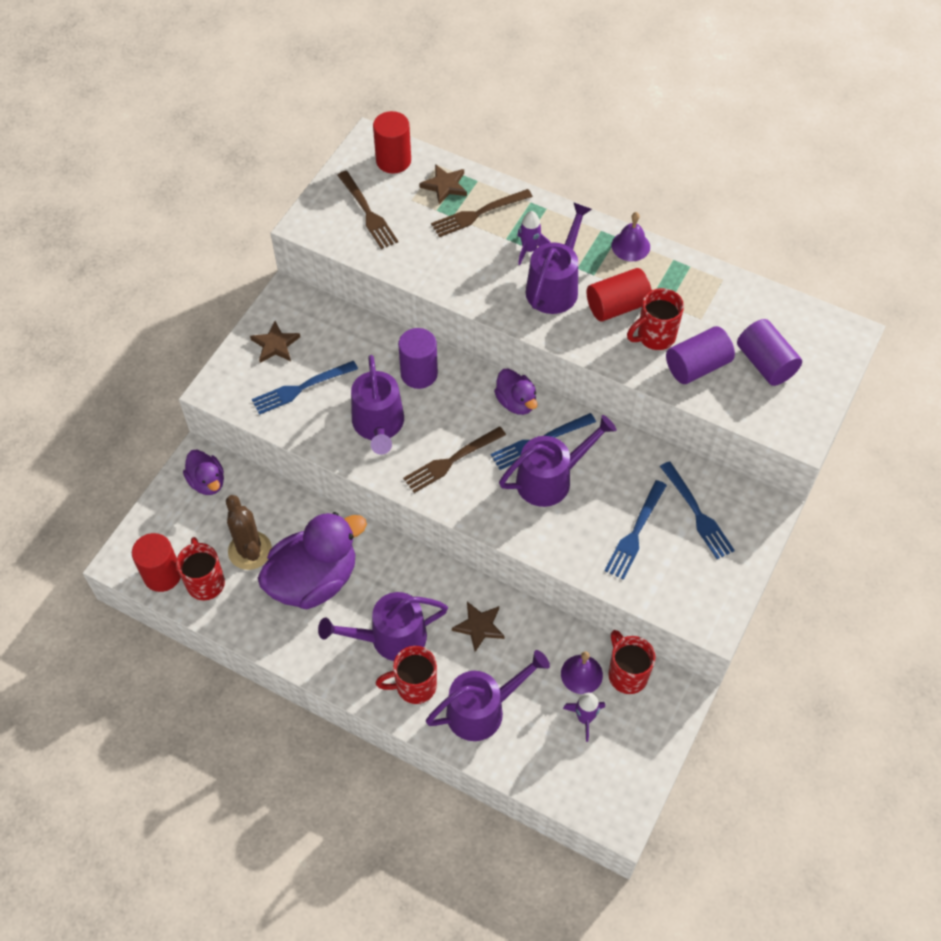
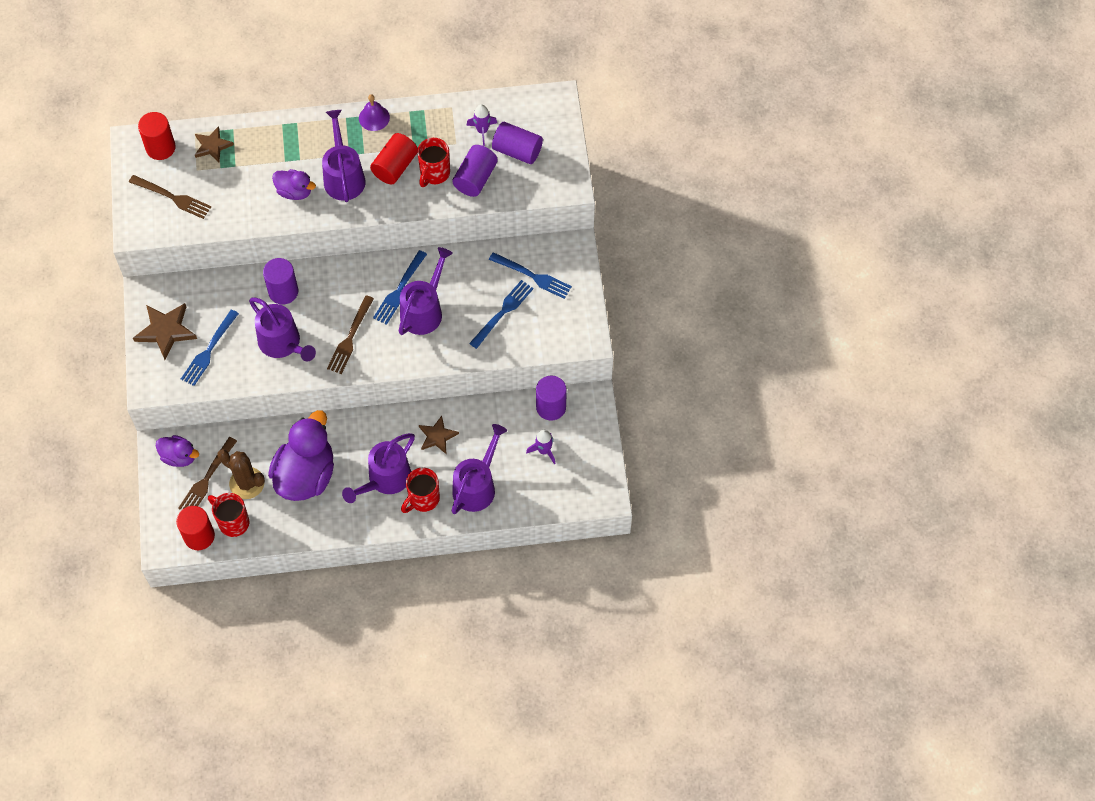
camera: 35 degrees left, 5 degrees up
brown star [250,321,300,363] -> brown star [133,303,197,360], size x1.53
brown fork [431,189,533,237] -> brown fork moved to [178,437,237,510]
purple duck [494,368,538,415] -> purple duck moved to [272,169,316,200]
purple rocket [517,211,551,265] -> purple rocket moved to [466,104,497,146]
purple bell [561,651,603,694] -> none
blue fork [605,480,667,580] -> blue fork turned 135 degrees counterclockwise [469,280,534,349]
red mug [608,630,655,694] -> purple cylinder [536,376,567,421]

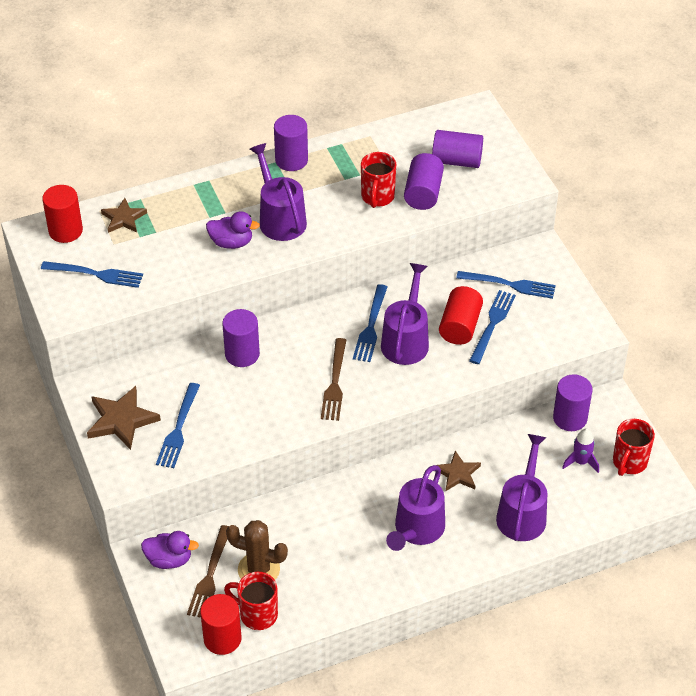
camera: 15 degrees left, 15 degrees down
brown fork [129,175,211,219] -> blue fork [41,261,143,288]
purple watering can [249,298,316,361] -> none
purple duck [268,410,334,501] -> none
purple bell [359,94,390,131] -> purple cylinder [274,115,308,171]
red cylinder [370,133,418,184] -> red cylinder moved to [439,286,483,345]
red mug [401,468,440,513] -> red mug moved to [613,419,655,476]
purple rocket [466,104,497,146] -> none

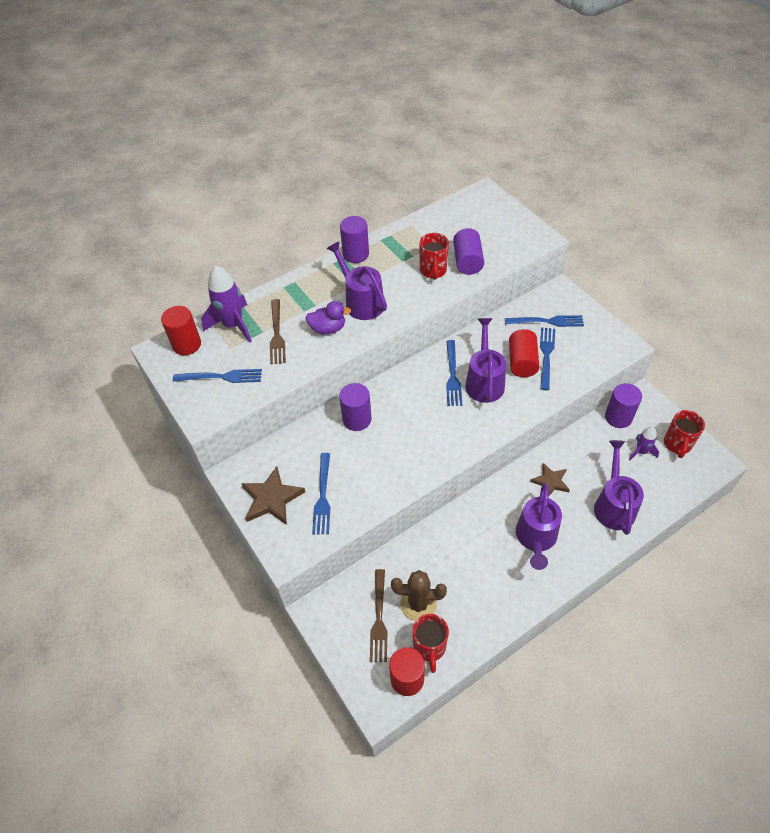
camera: 10 degrees left, 5 degrees up
brown star [101,198,147,233] -> purple rocket [201,265,252,343]
purple duck [141,531,199,569] -> none
red mug [224,572,278,630] -> red mug turned 105 degrees counterclockwise [413,614,449,673]
brown fork [321,338,346,421] -> brown fork moved to [270,299,286,364]
purple cylinder [432,130,483,168] -> none

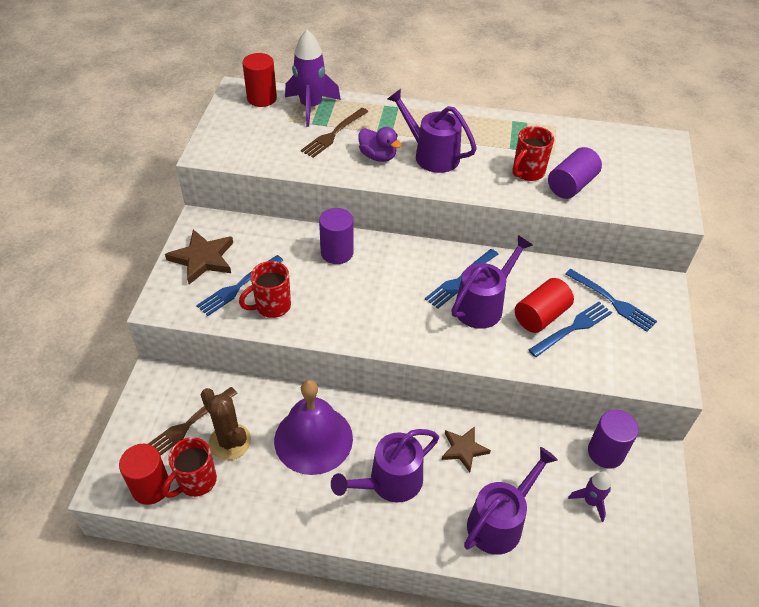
camera: 40 degrees right, 5 degrees down
blue fork [173,369,262,383] -> none
purple watering can [326,241,387,320] -> purple watering can turned 60 degrees counterclockwise [388,89,477,173]
purple cylinder [340,216,369,263] -> none
red mug [664,410,705,458] -> red mug moved to [239,261,291,318]
none -> purple bell [274,380,353,475]

